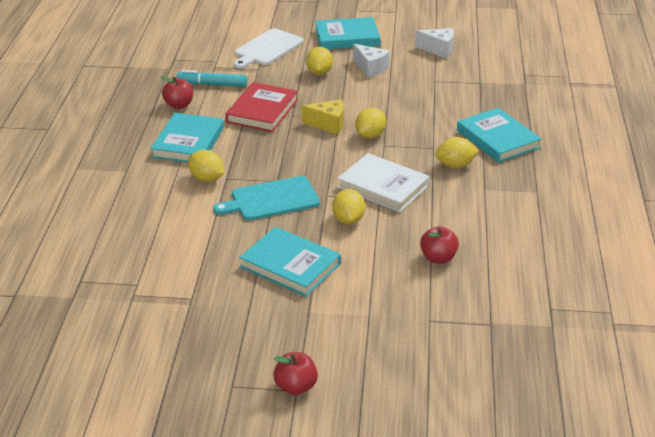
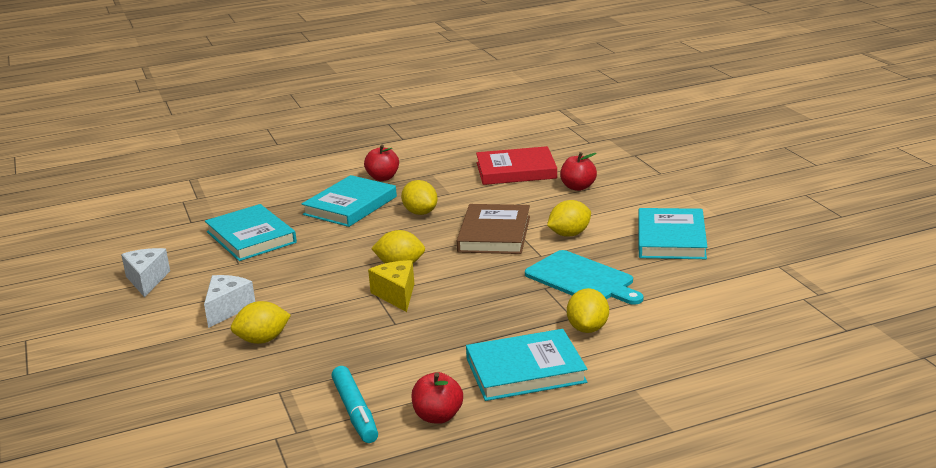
camera: 115 degrees left, 10 degrees down
red book [225,82,298,132] -> red book moved to [476,146,557,185]
white cutting board [234,28,304,69] -> none
red apple [273,352,318,395] -> red apple moved to [364,145,399,181]
turquoise book [315,17,381,49] -> turquoise book moved to [205,204,297,261]
white book [337,153,430,212] -> brown book [457,204,530,254]

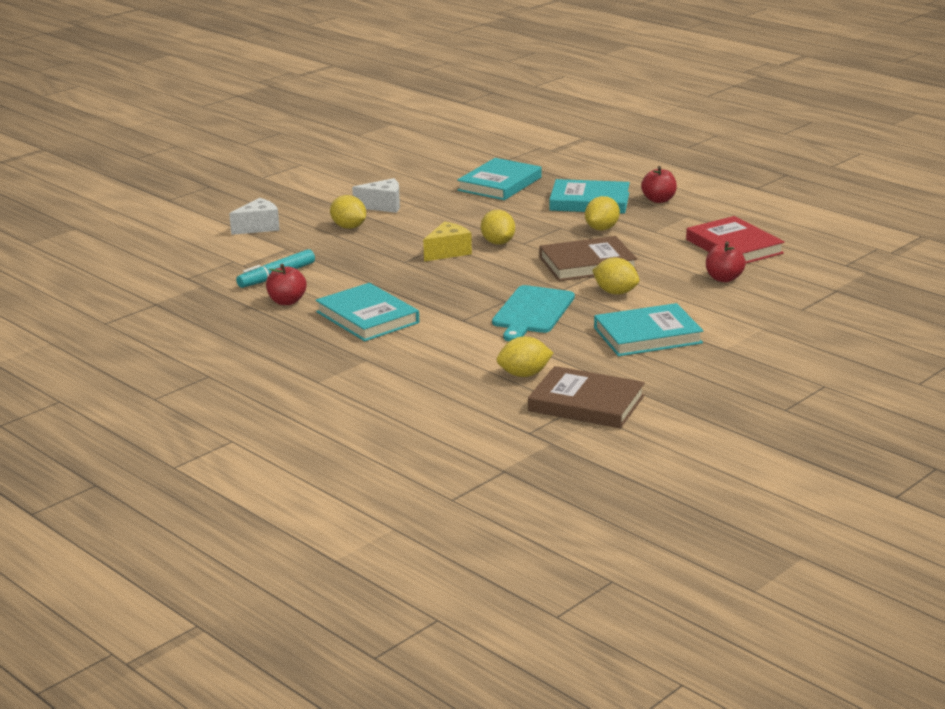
camera: 65 degrees right, 0 degrees up
white cheese [121,248,170,297] -> white cheese moved to [229,198,280,235]
yellow lemon [567,288,609,333] -> yellow lemon moved to [497,336,553,377]
none -> brown book [528,366,645,428]

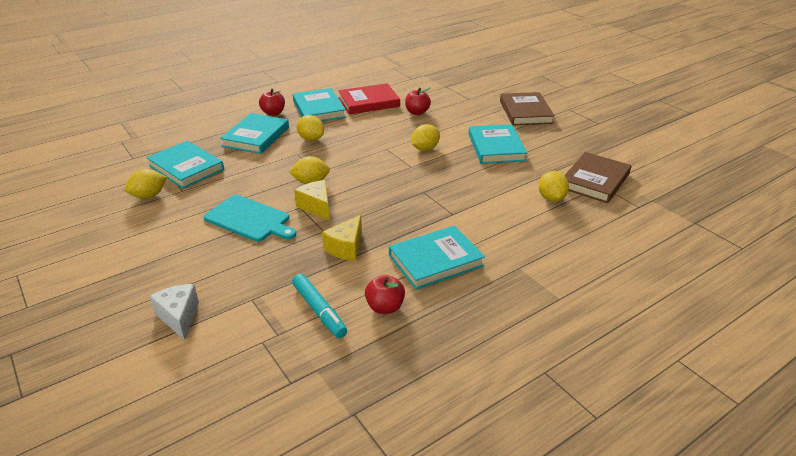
camera: 80 degrees left, 10 degrees up
yellow lemon [330,195,366,229] -> yellow lemon moved to [124,169,167,199]
white cheese [352,178,400,213] -> none
turquoise cutting board [492,285,575,341] -> turquoise cutting board moved to [204,195,296,242]
brown book [539,236,637,281] -> brown book moved to [500,92,555,125]
none -> turquoise book [293,88,346,121]
none -> yellow cheese [322,215,362,261]

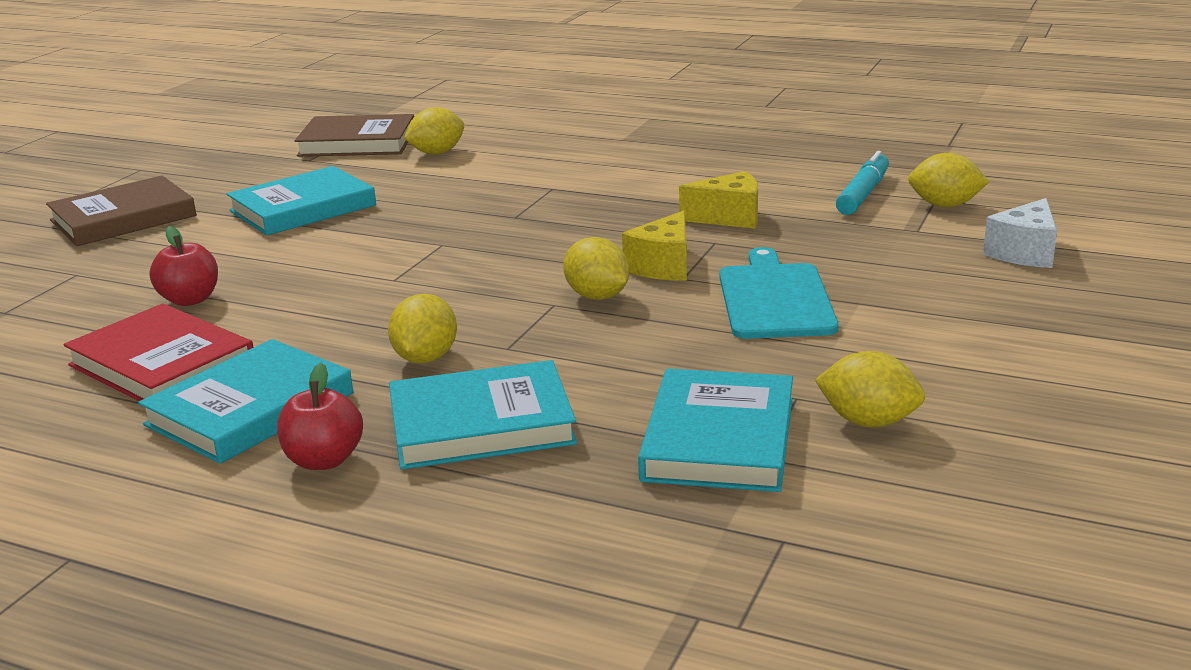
camera: 120 degrees left, 10 degrees down
red apple [365,275,405,314] -> none
turquoise book [389,226,485,290] -> none
yellow lemon [412,124,440,151] -> yellow lemon moved to [908,153,989,207]

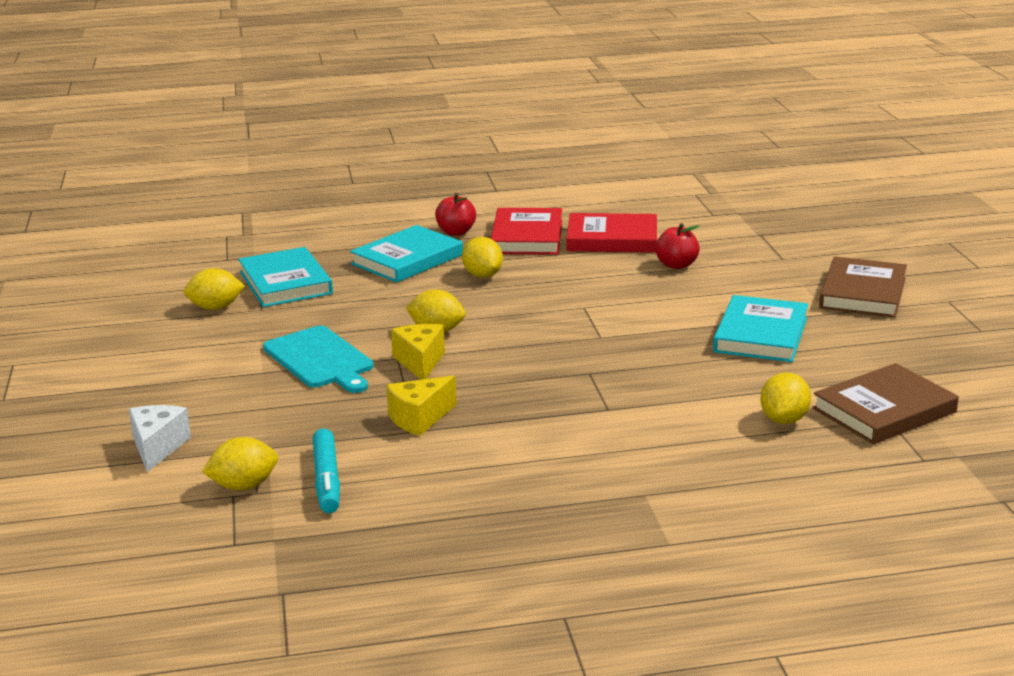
camera: 145 degrees right, 0 degrees up
turquoise book [138,339,353,464] -> red book [491,208,562,255]

